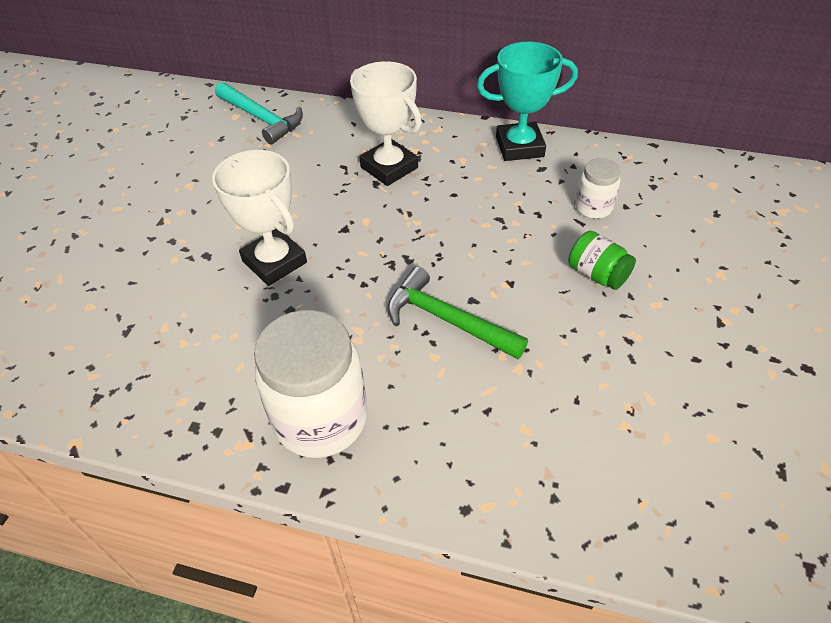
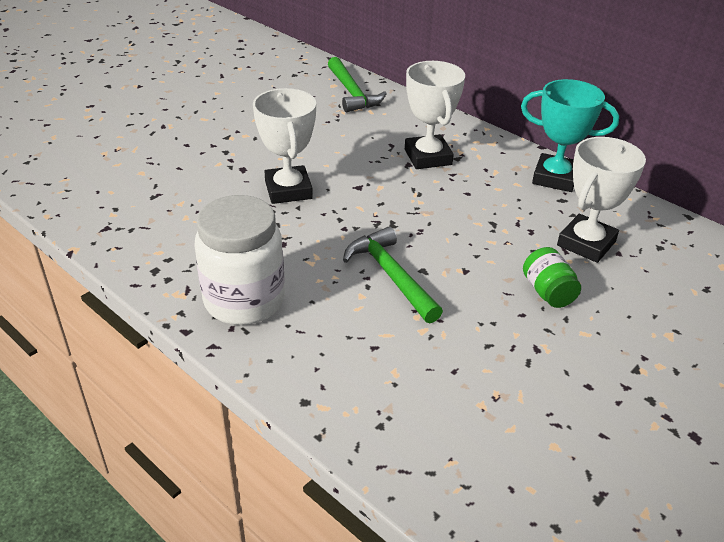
camera: 25 degrees right, 10 degrees down
turquoise hammer [215,82,303,144] -> green hammer [328,57,387,112]
white jar [575,158,620,219] -> white trophy [557,137,646,263]

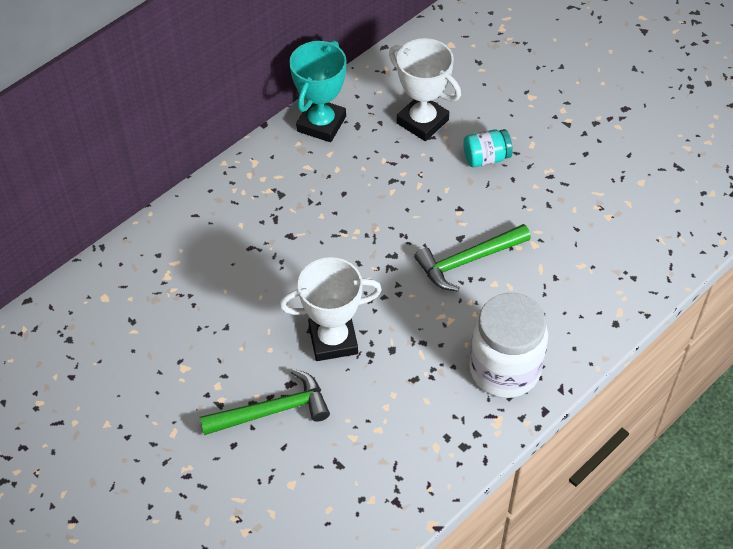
camera: 85 degrees left, 15 degrees up
green hammer [328,57,387,112] -> green hammer moved to [200,369,330,435]
white trophy [405,61,465,169] -> none
green jar [523,247,581,308] -> turquoise jar [463,129,513,167]

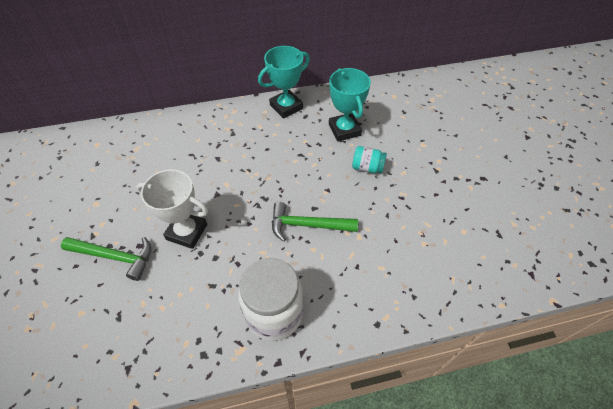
camera: 30 degrees right, 0 degrees up
white trophy [389,38,461,141] -> turquoise trophy [329,68,371,141]

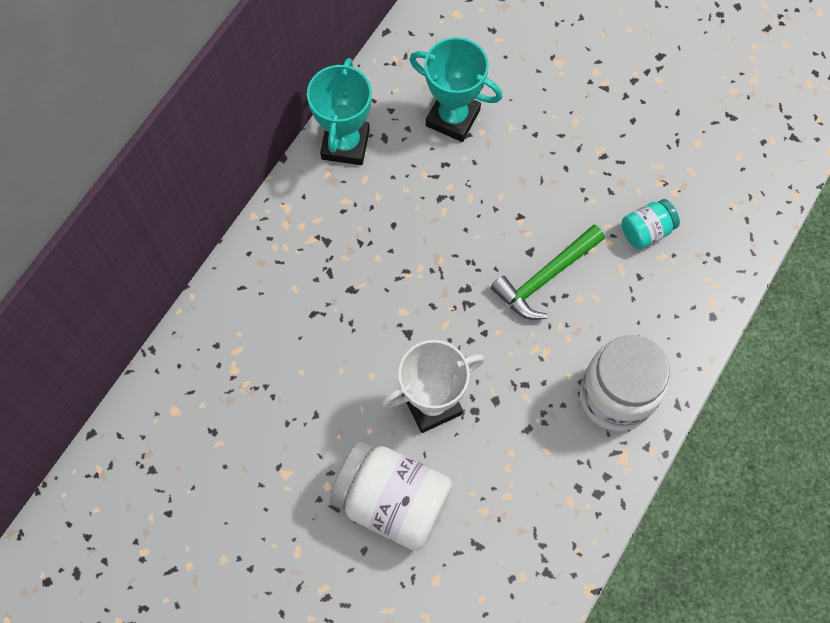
camera: 45 degrees left, 15 degrees up
green hammer [61,237,151,281] -> white jar [329,441,452,551]
turquoise jar [352,146,387,173] -> turquoise jar moved to [622,199,680,249]

